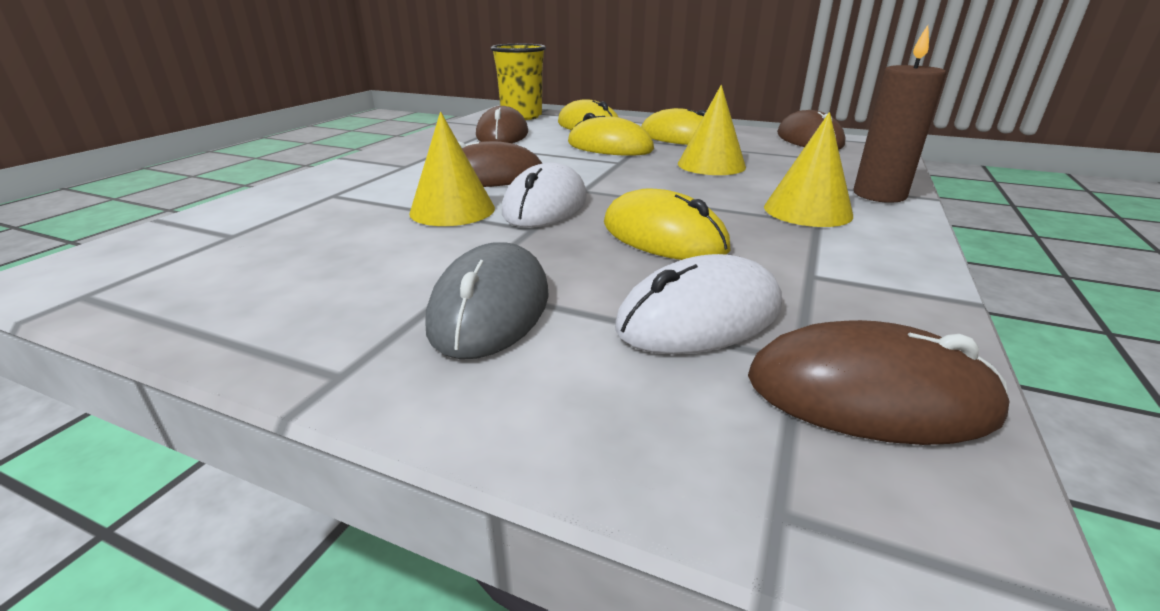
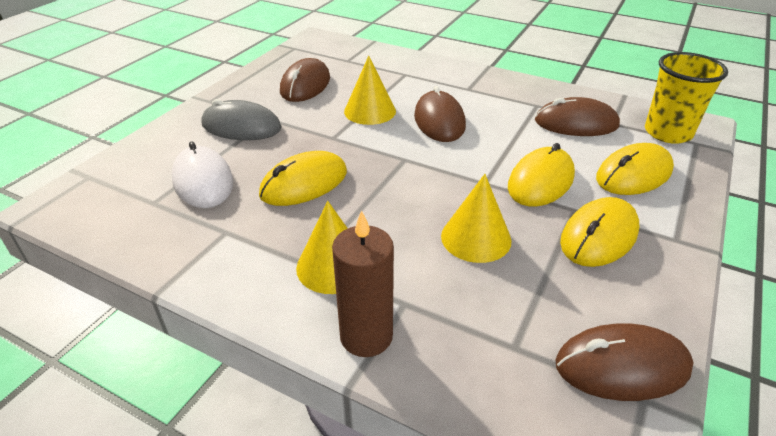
camera: 95 degrees right, 10 degrees up
white mouse [502,163,587,228] -> none
brown mouse [748,320,1010,445] -> brown mouse moved to [280,58,330,102]

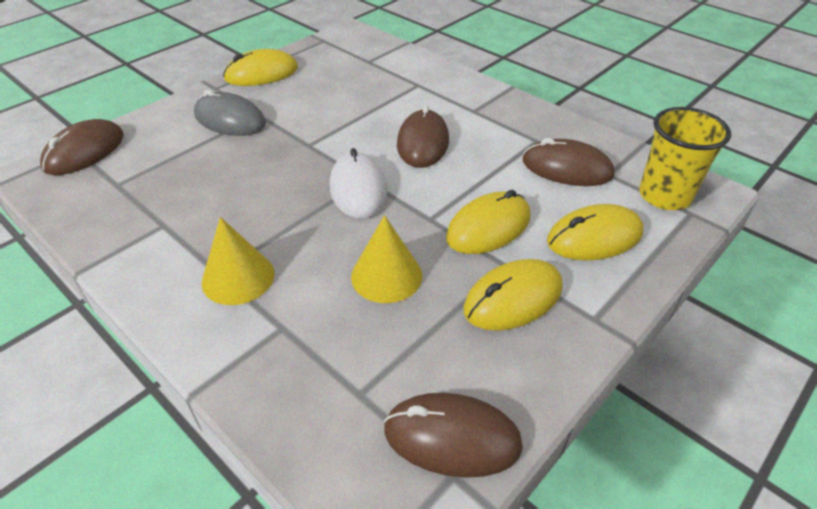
camera: 15 degrees right, 5 degrees up
white mouse [171,142,233,208] -> white mouse moved to [330,148,387,219]
yellow mouse [259,151,347,206] -> yellow mouse moved to [223,49,298,86]
brown mouse [280,58,330,102] -> brown mouse moved to [40,119,124,175]
brown candle [332,210,394,357] -> none
yellow cone [344,56,396,125] -> none

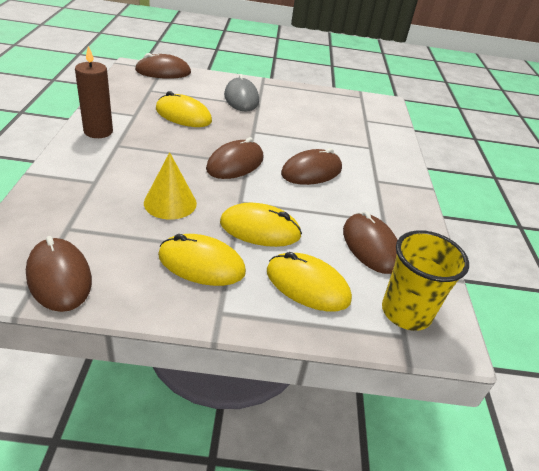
camera: 45 degrees right, 5 degrees down
yellow cone [202,217,274,305] -> none
yellow mouse [223,49,298,86] -> yellow mouse moved to [156,91,212,127]
white mouse [330,148,387,219] -> brown mouse [206,137,263,179]
none -> brown candle [75,46,113,138]

